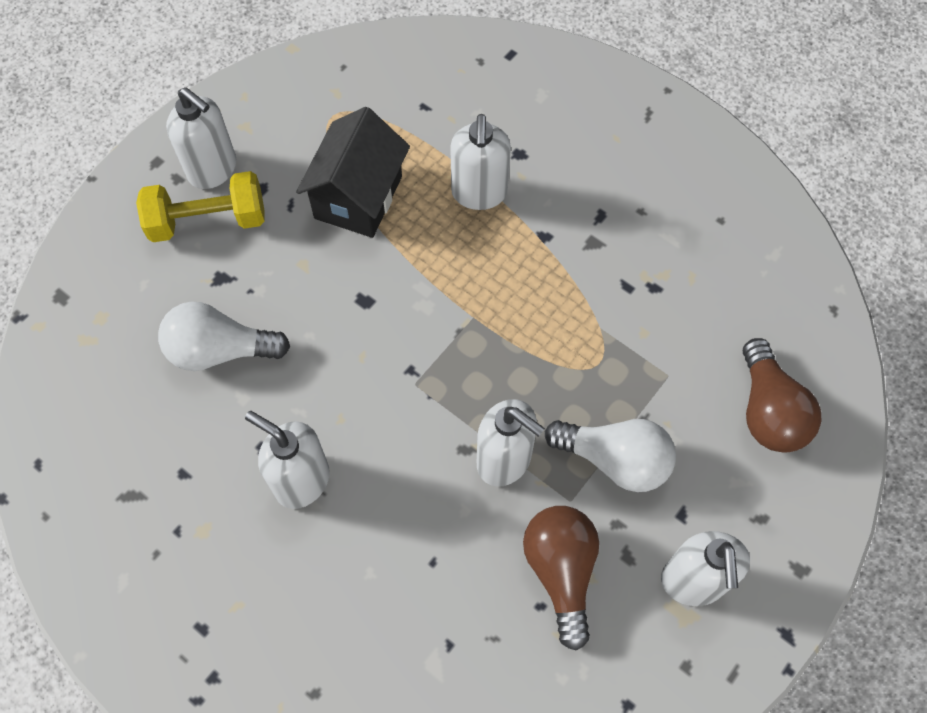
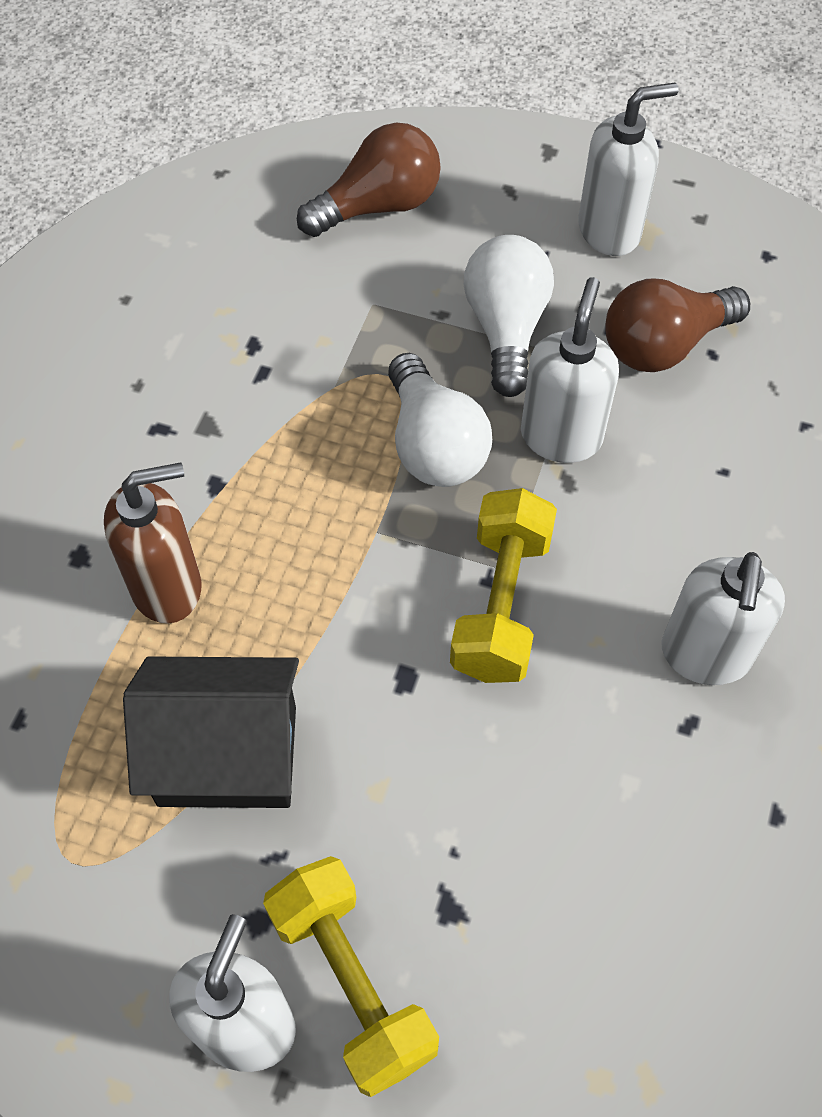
camera: 110 degrees left, 5 degrees down
white light bulb [158,301,290,371] -> white light bulb moved to [388,353,492,487]
white soap dispenser [450,114,511,210] -> brown soap dispenser [104,462,201,624]
none -> yellow dumbbell [450,488,557,683]

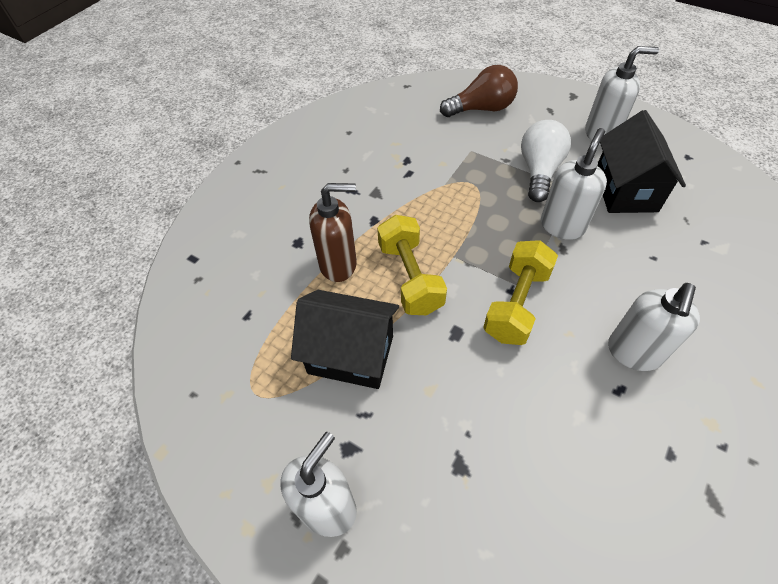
camera: 15 degrees right, 5 degrees down
yellow dumbbell [263,856,439,1097] -> yellow dumbbell moved to [377,215,447,315]
white light bulb [388,353,492,487] -> none
brown light bulb [605,278,750,372] -> black house [598,110,686,213]

